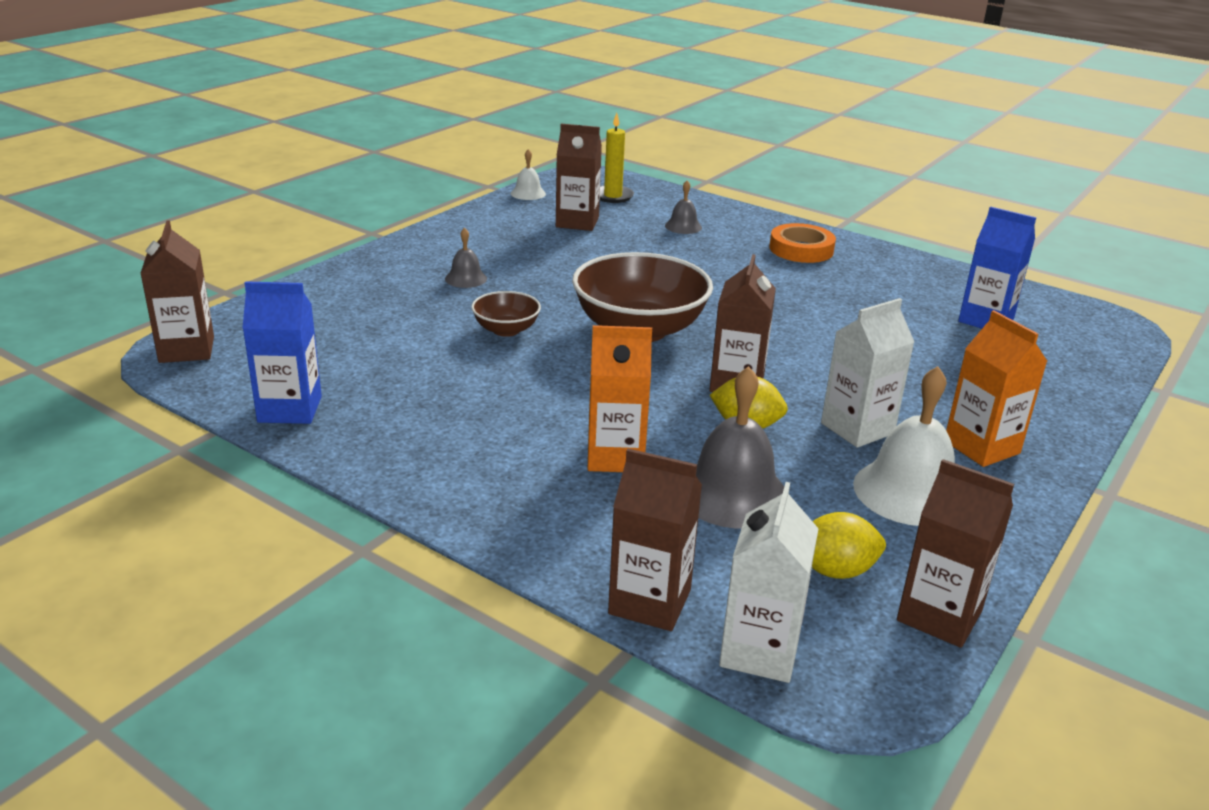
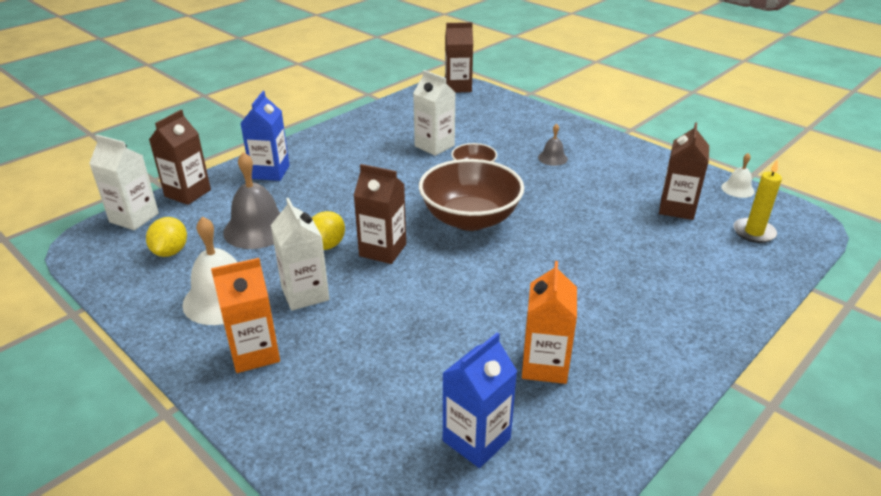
camera: 100 degrees right, 5 degrees up
blue carton [242,281,322,424] -> blue carton moved to [240,91,290,181]
orange carton [588,325,652,472] -> orange carton moved to [522,261,577,384]
grey bell [665,181,702,234] -> none
orange tape [769,223,836,263] -> none
brown carton [897,459,1014,648] -> none
none -> white carton [413,70,455,156]

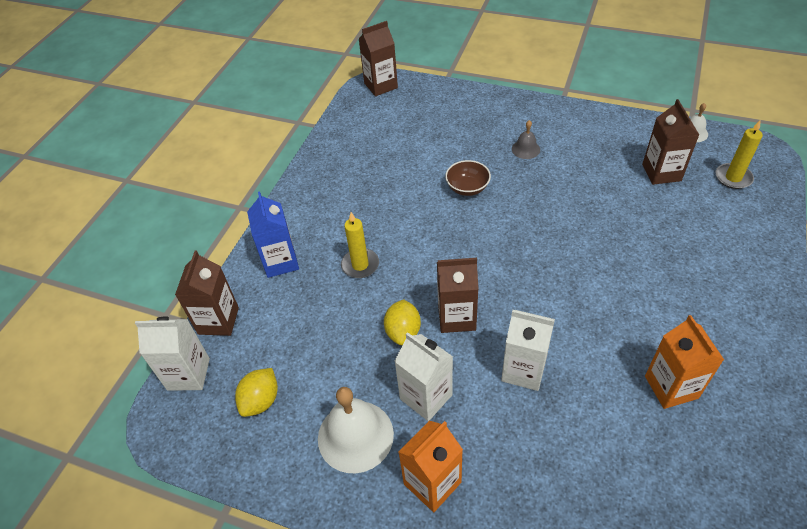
camera: 20 degrees left, 15 degrees up
yellow lemon [146,217,187,257] -> yellow lemon turned 45 degrees clockwise [235,368,278,417]
grey bell [223,152,280,249] -> none
white carton [413,70,455,156] -> white carton moved to [501,310,555,391]
brown bowl [419,159,524,231] -> none
blue carton [442,333,517,468] -> none
none -> yellow candle [341,212,379,278]

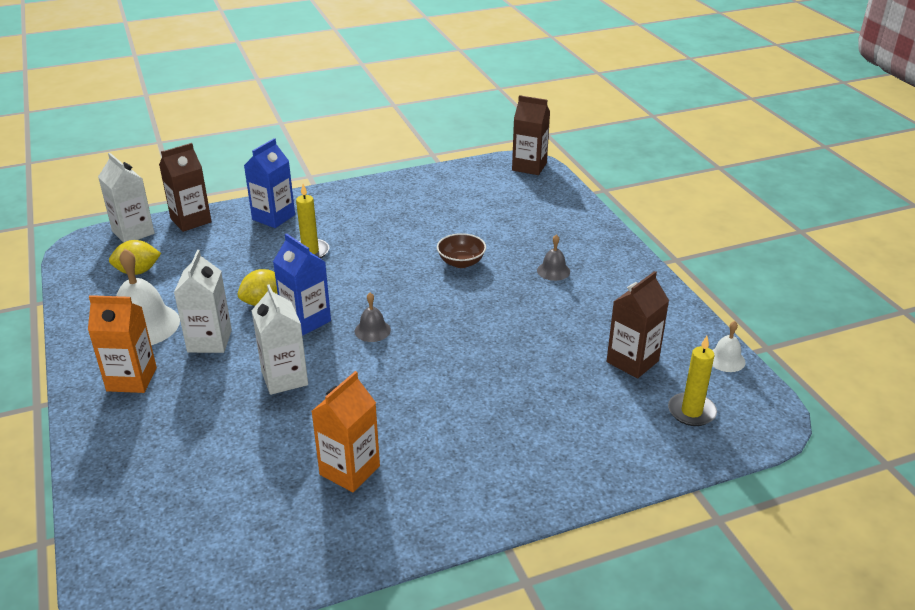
camera: 45 degrees right, 15 degrees down
brown carton [437,258,478,333] -> blue carton [273,233,331,336]
none -> grey bell [354,293,391,342]

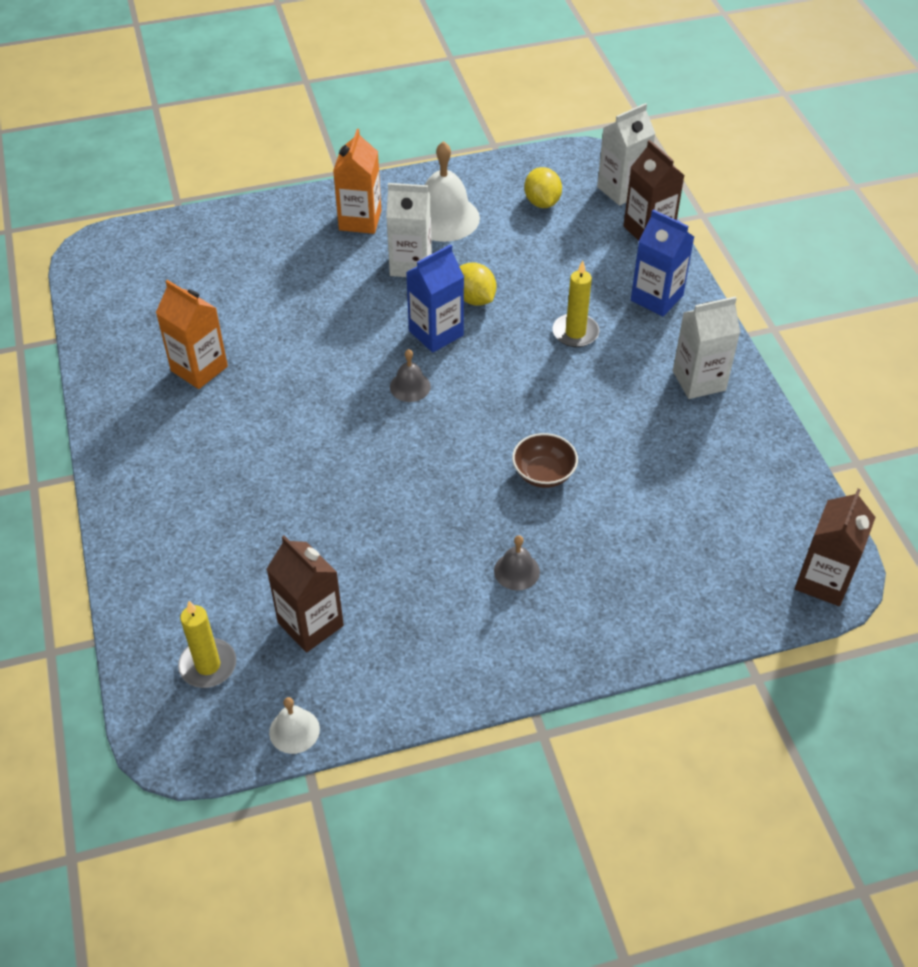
camera: 95 degrees right, 15 degrees up
white carton [252,284,308,395] -> white carton moved to [673,296,740,399]

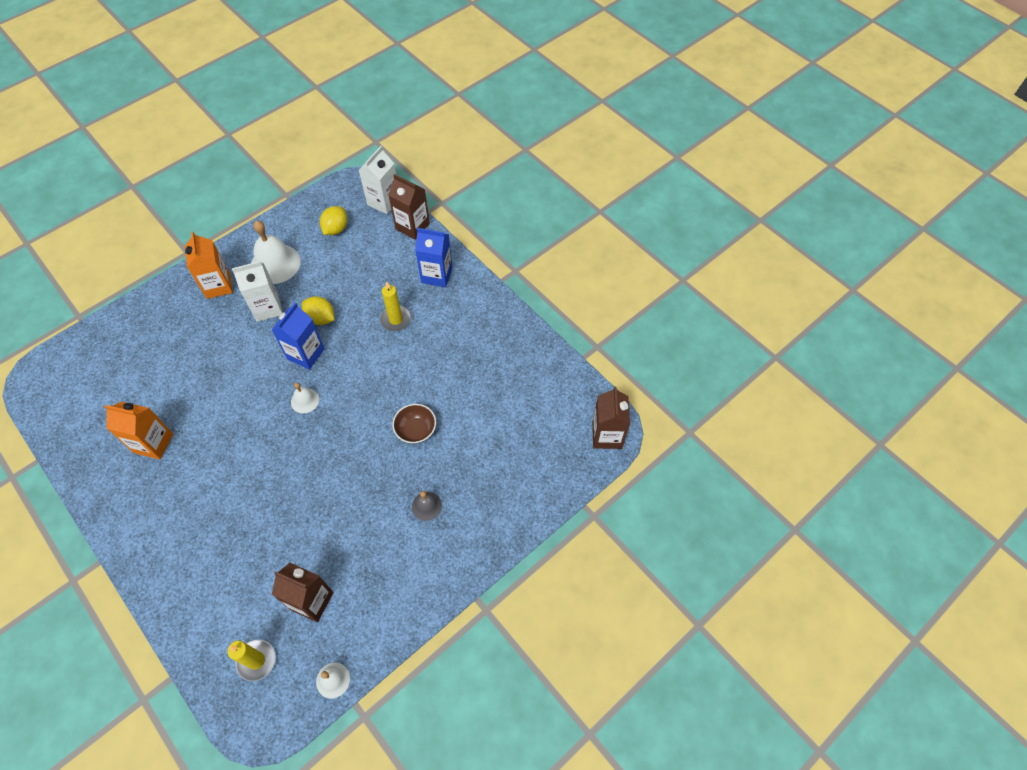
camera: 25 degrees left, 10 degrees up
grey bell [390,349,431,402] -> white bell [291,383,319,413]
yellow lemon [524,167,562,208] -> yellow lemon turned 60 degrees clockwise [320,206,347,235]
white carton [673,296,740,399] -> none

